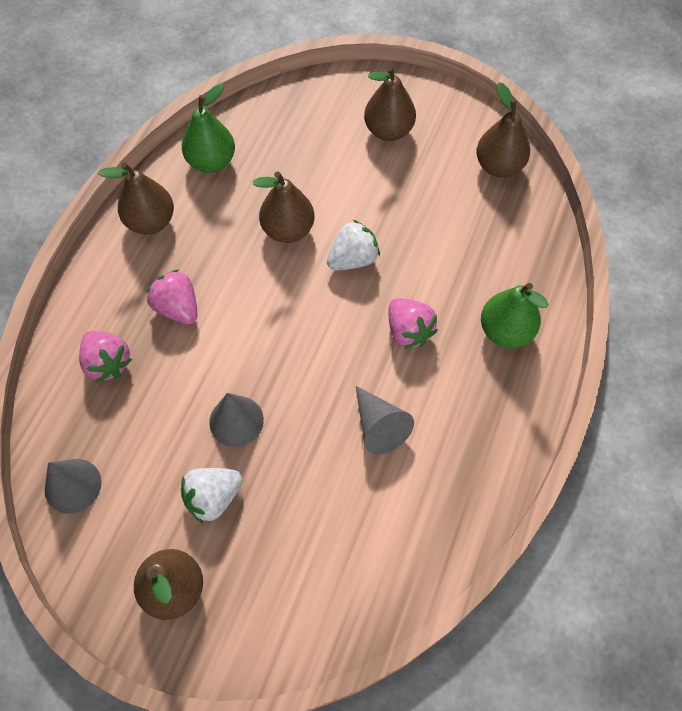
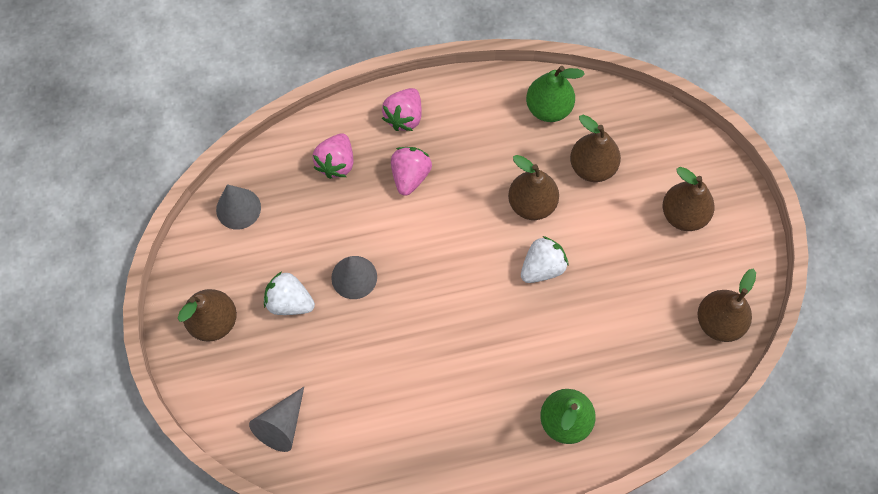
camera: 55 degrees right, 5 degrees up
brown pear [98,162,174,234] -> brown pear moved to [570,115,621,182]
white strawberry [327,220,380,270] -> white strawberry turned 60 degrees counterclockwise [521,236,568,283]
grey cone [356,386,414,454] -> grey cone moved to [249,387,304,452]
pink strawberry [389,298,438,349] -> pink strawberry moved to [382,88,422,131]

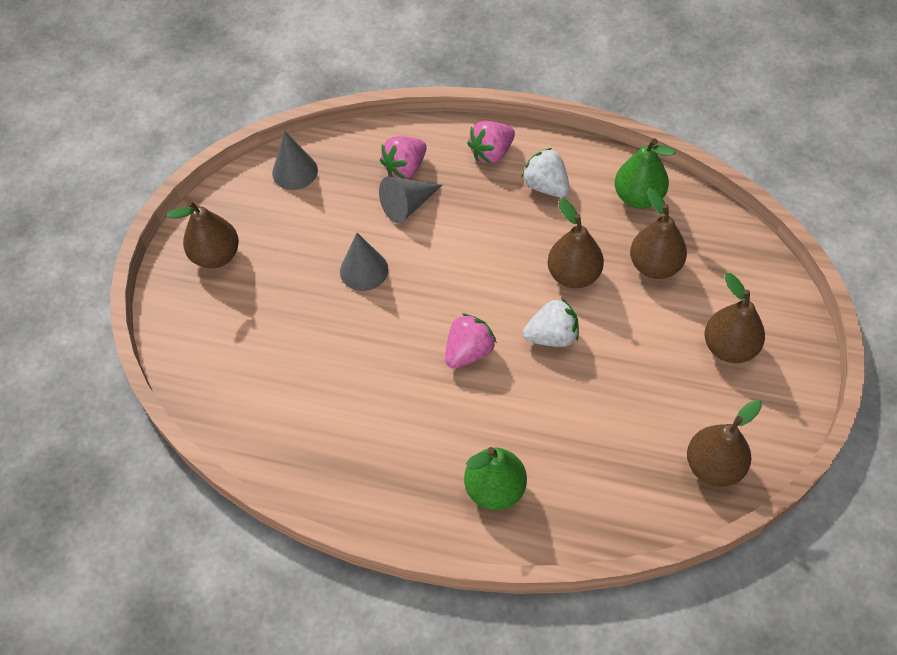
camera: 30 degrees right, 10 degrees down
grey cone [249,387,304,452] -> grey cone moved to [379,177,442,223]
white strawberry [264,271,315,315] -> white strawberry moved to [521,148,570,197]
pink strawberry [391,147,432,196] -> pink strawberry moved to [445,313,497,369]

